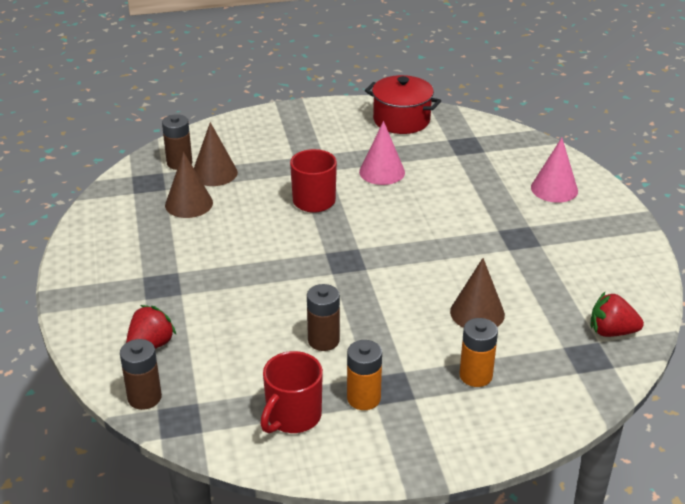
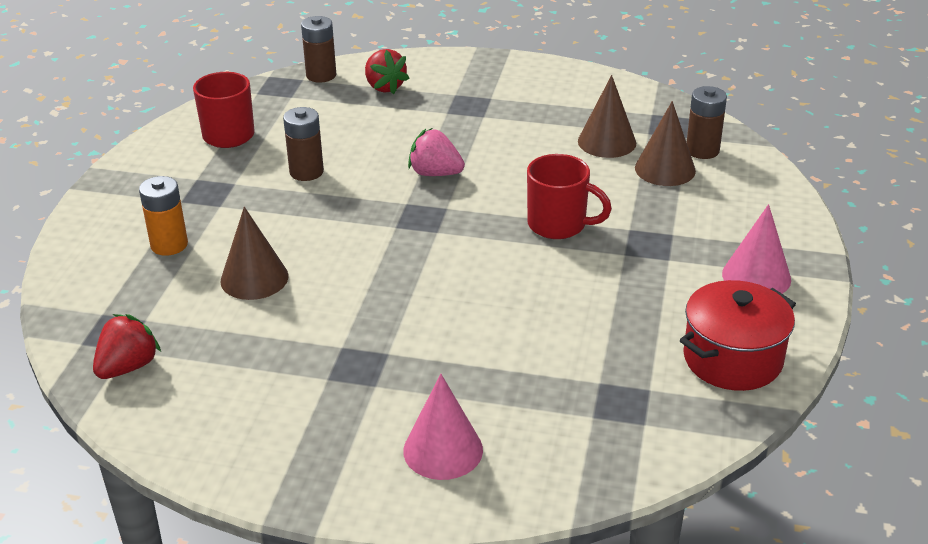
camera: 115 degrees right, 0 degrees up
orange battery [347,340,382,410] -> none
pink cone [359,121,405,185] -> pink cone moved to [722,204,791,294]
none -> pink strawberry [408,128,465,176]

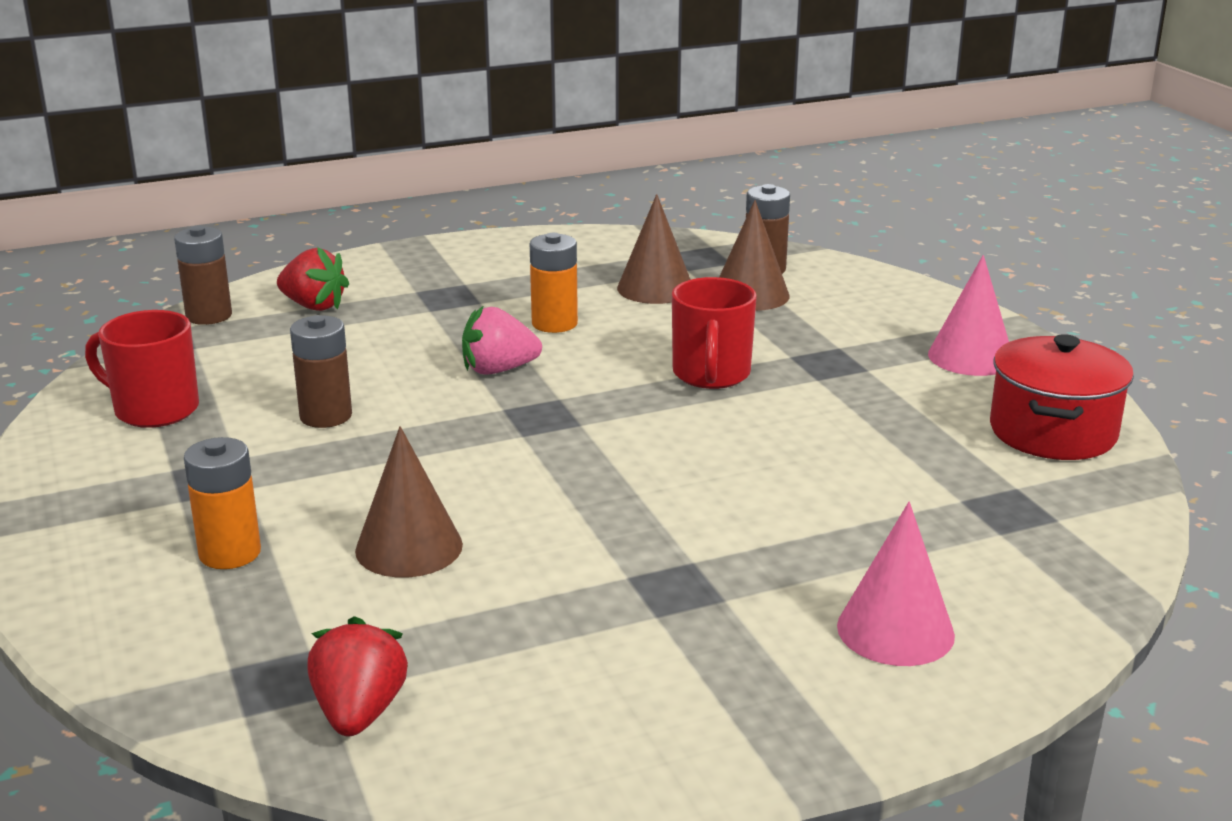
camera: 35 degrees left, 10 degrees down
red mug [527,154,612,239] -> red mug turned 105 degrees clockwise [672,277,757,389]
none -> orange battery [530,233,578,333]

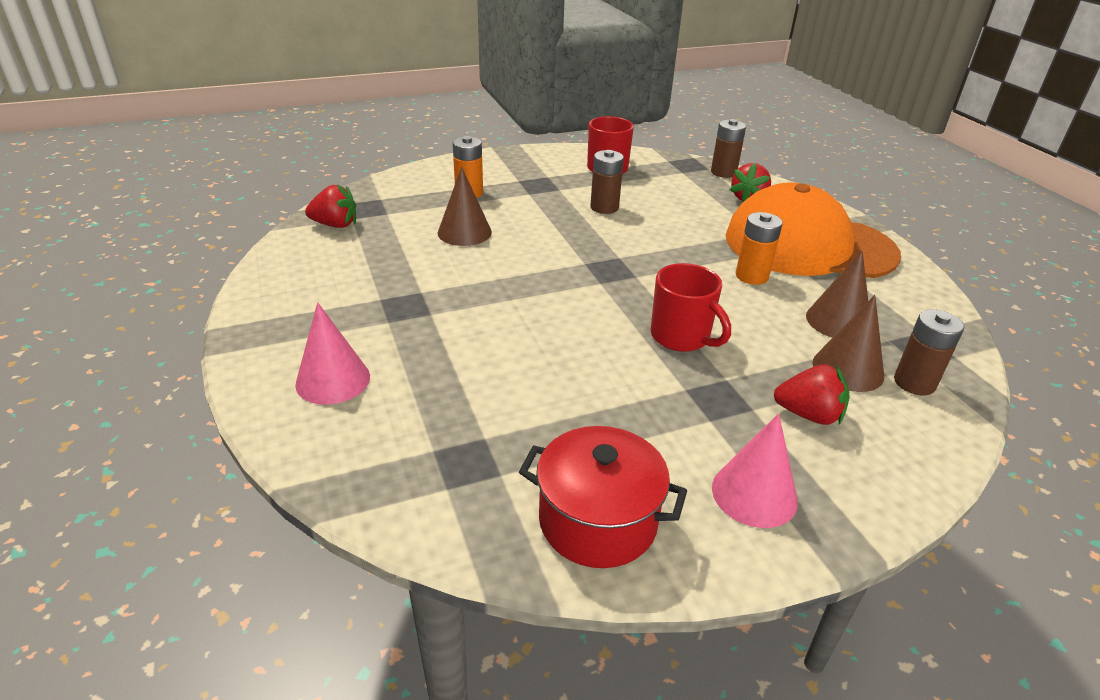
camera: 90 degrees right, 10 degrees up
pink strawberry [462,305,542,375] -> none
red mug [672,277,757,389] -> red mug turned 135 degrees counterclockwise [651,263,731,352]
none -> orange cap [725,182,901,278]
none -> red strawberry [774,365,850,425]

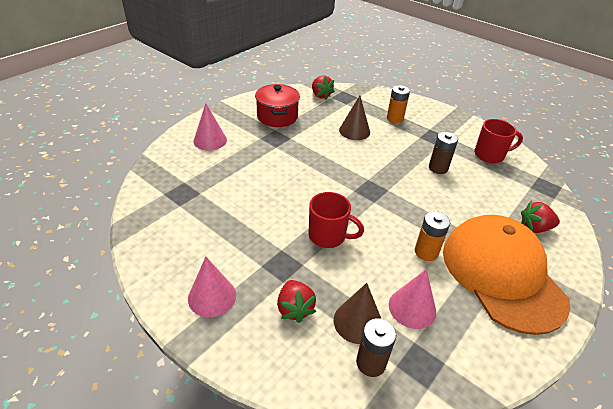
camera: 60 degrees right, 5 degrees up
red pot [519,426,687,568] -> red pot moved to [255,84,300,127]
red mug [651,263,731,352] -> red mug turned 90 degrees counterclockwise [309,192,364,248]
brown battery [711,119,746,178] -> none
brown cone [806,250,868,338] -> pink cone [389,269,436,329]

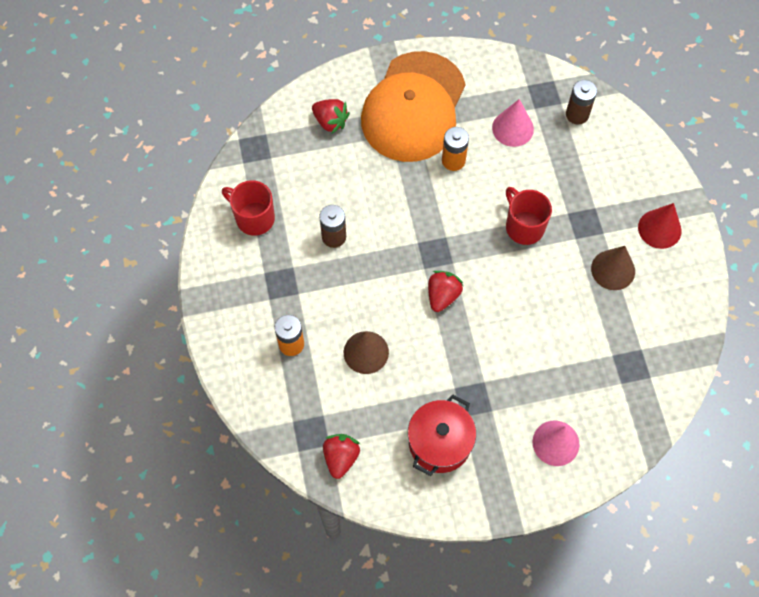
camera: 140 degrees left, 25 degrees up
pink cone [188,257,236,317] -> red cone [638,203,682,249]
red strawberry [277,280,316,323] -> red strawberry moved to [428,271,463,312]
brown cone [334,283,381,344] -> brown cone moved to [591,246,635,290]

